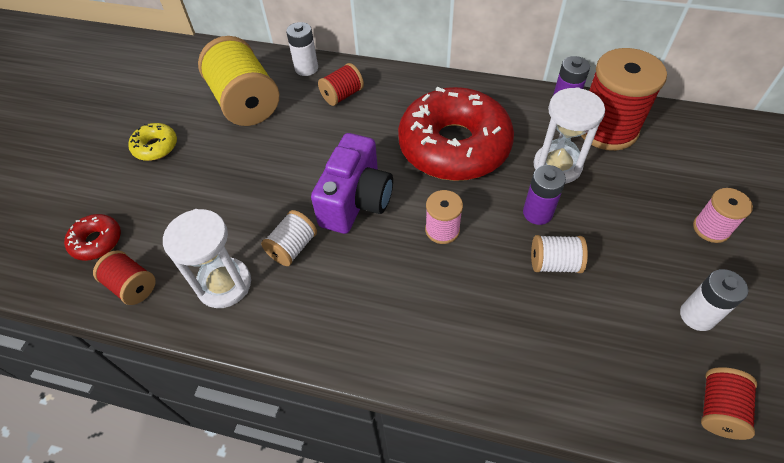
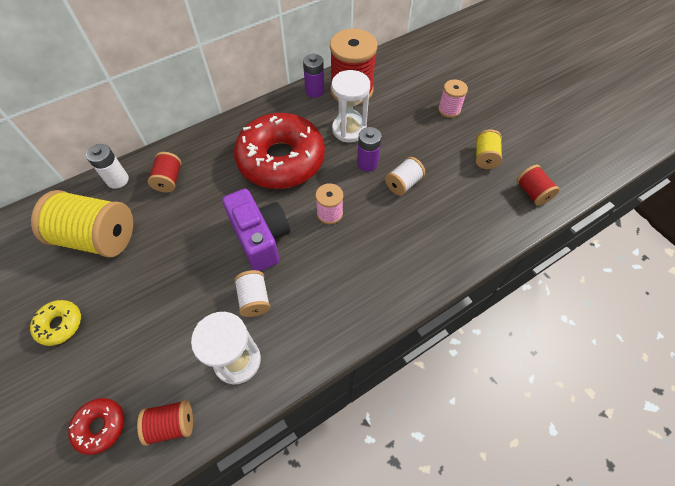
camera: 50 degrees left, 5 degrees up
white battery [680,269,748,331] -> yellow spool [476,129,502,169]

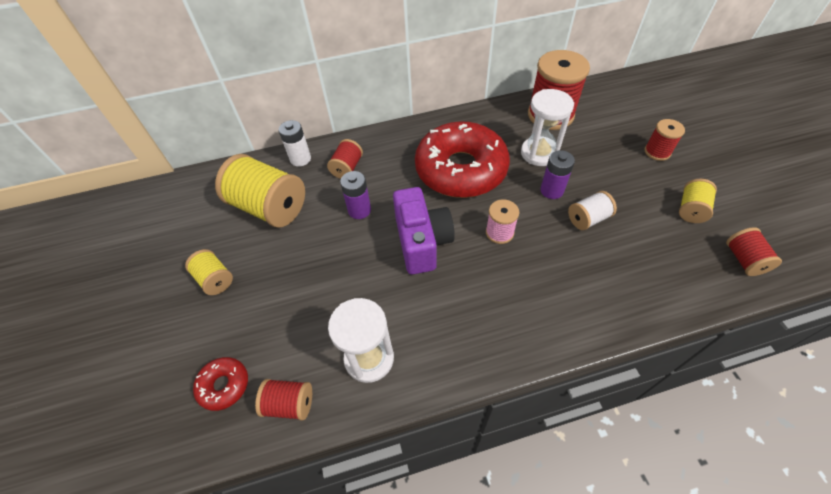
camera: 20 degrees right, 5 degrees down
yellow donut [30,300,81,346] -> yellow spool [185,249,233,295]
white spool [234,270,270,317] -> none
purple battery [303,54,324,98] -> purple battery moved to [340,171,371,219]
pink spool [438,79,468,118] -> red spool [644,119,685,161]

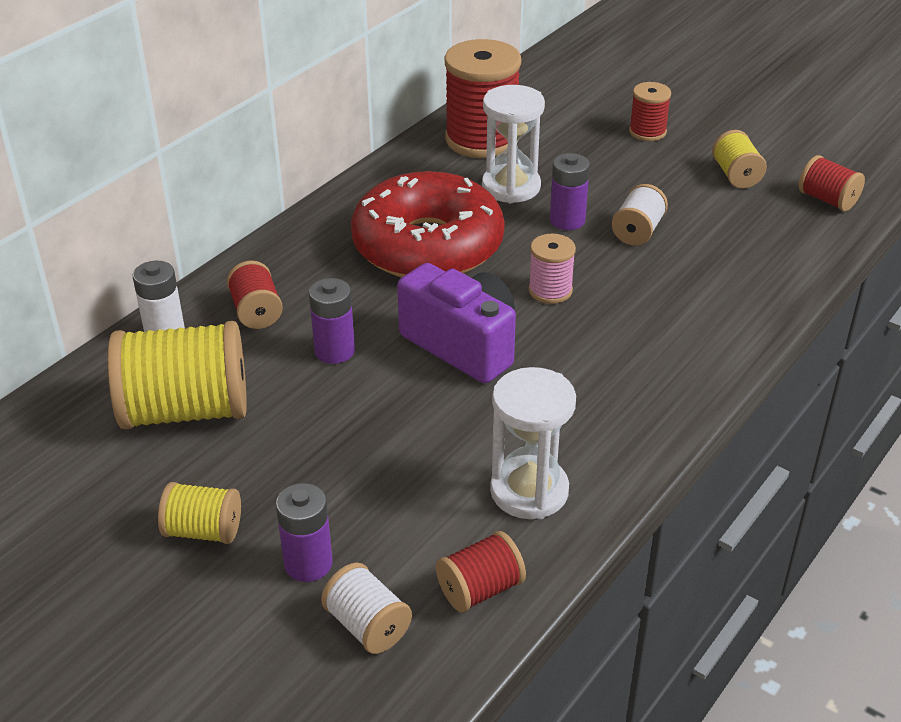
camera: 40 degrees left, 15 degrees down
red donut [193,357,248,411] -> white spool [321,562,412,654]
none -> purple battery [276,483,333,582]

